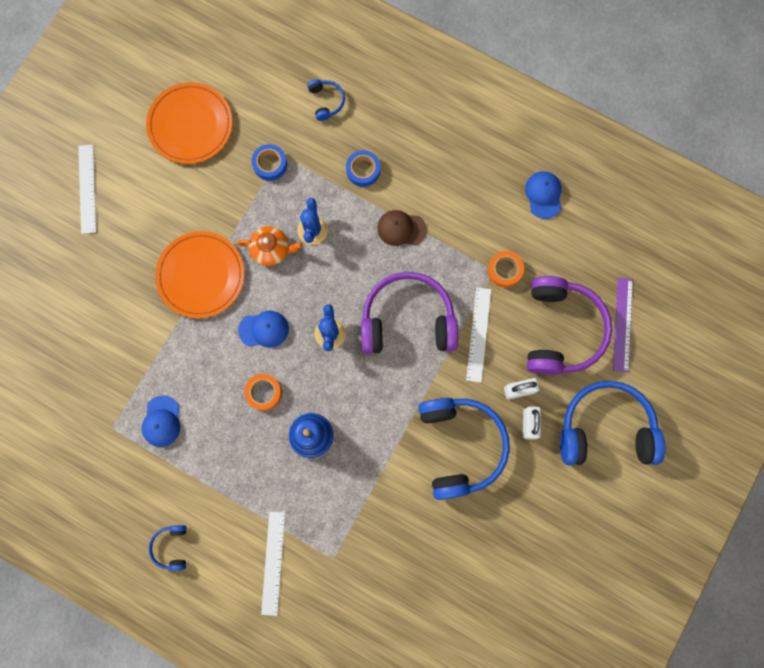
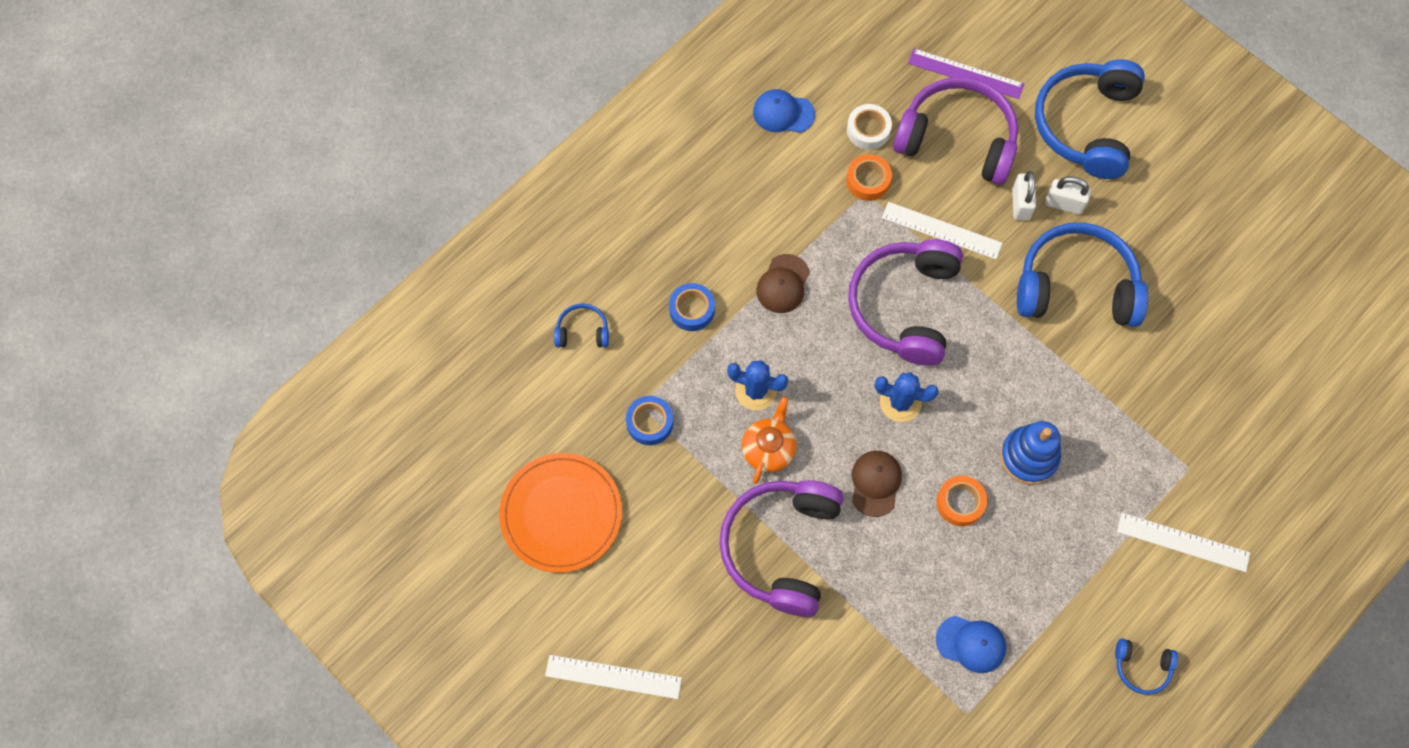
camera: 75 degrees left, 10 degrees down
orange plate [155,231,245,318] -> purple headphones [719,480,844,617]
blue cap [238,311,289,347] -> brown cap [852,451,902,517]
none -> white tape [847,104,892,150]

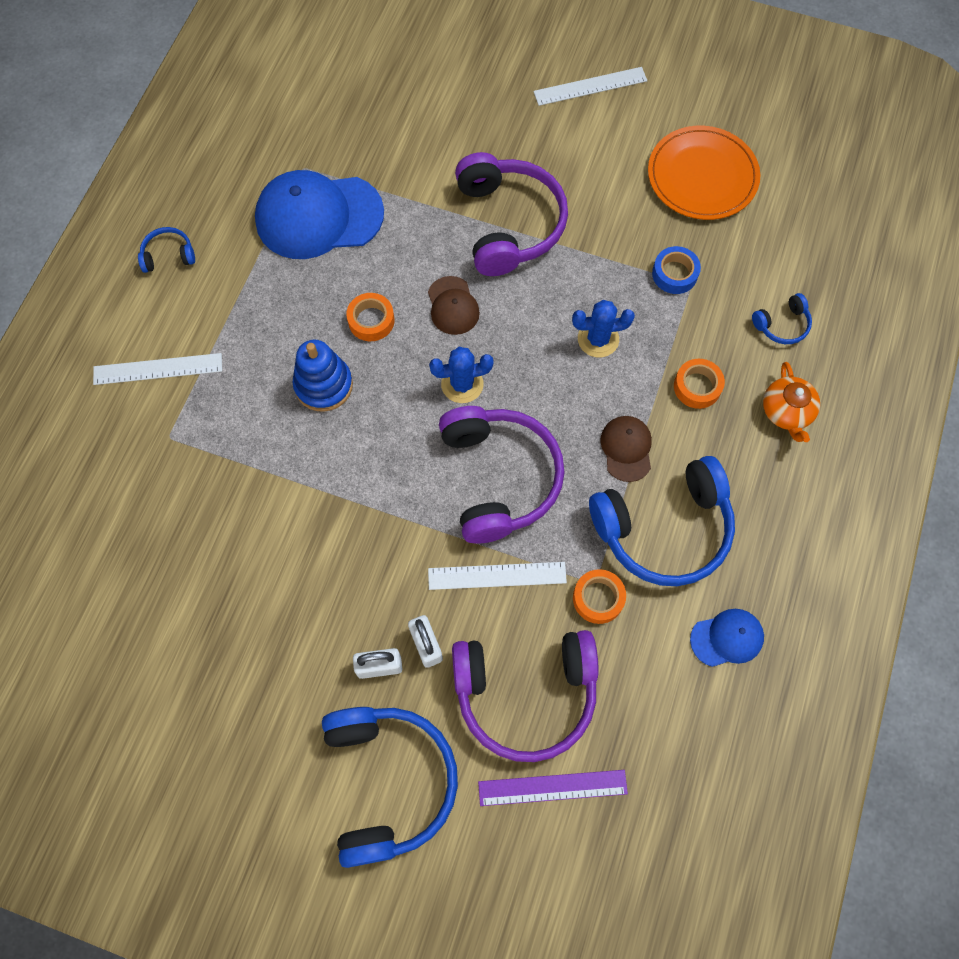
camera: 155 degrees right, 0 degrees up
blue tape [669,283,715,331] -> orange tape [674,359,725,409]
orange teapot [742,397,796,484] -> orange teapot moved to [763,362,820,442]
white tape [847,104,892,150] -> none
blue cap [936,616,1006,673] -> blue cap [255,170,384,259], size x2.02
blue headphones [1017,222,1148,327] -> blue headphones moved to [589,456,735,586]

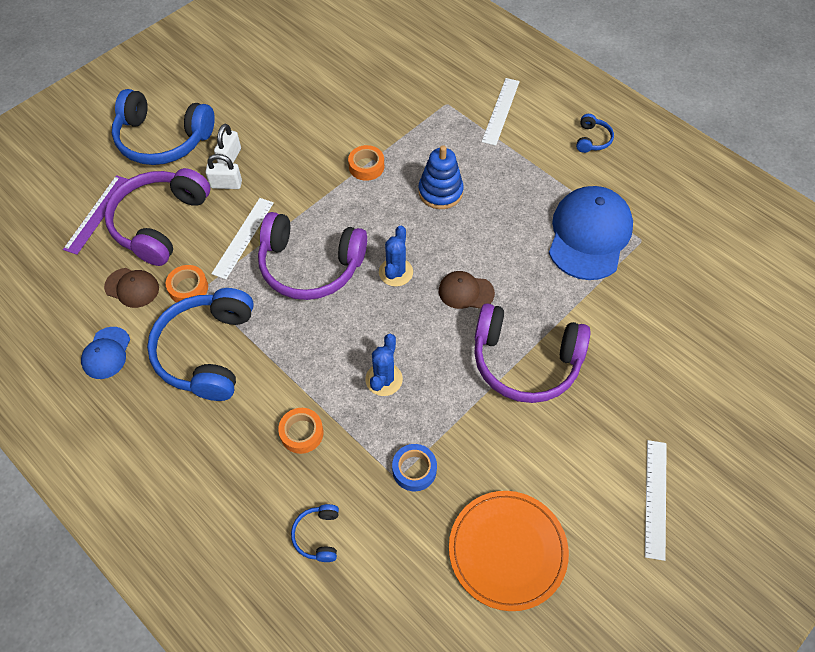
camera: 115 degrees right, 10 degrees down
orange tape [346,293,394,341] -> orange tape moved to [348,145,384,181]
brown cap [600,416,652,482] -> brown cap moved to [104,268,159,308]
orange teapot [763,362,820,442] -> none

